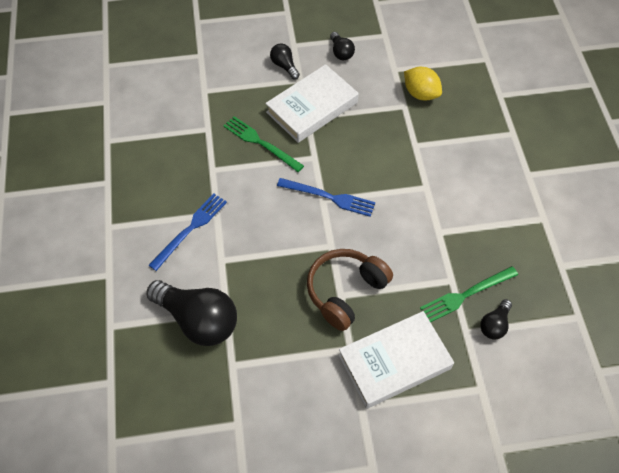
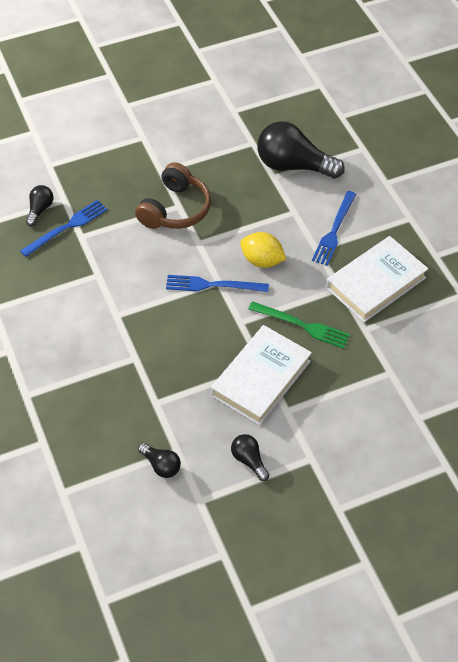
camera: 165 degrees right, 5 degrees down
black light bulb [270,44,300,79] -> black light bulb moved to [138,443,181,478]
white book [338,311,454,409] -> white book moved to [326,236,428,322]
yellow lemon [404,67,442,101] -> yellow lemon moved to [240,232,286,268]
green fork [420,266,518,322] -> blue fork [20,200,107,257]

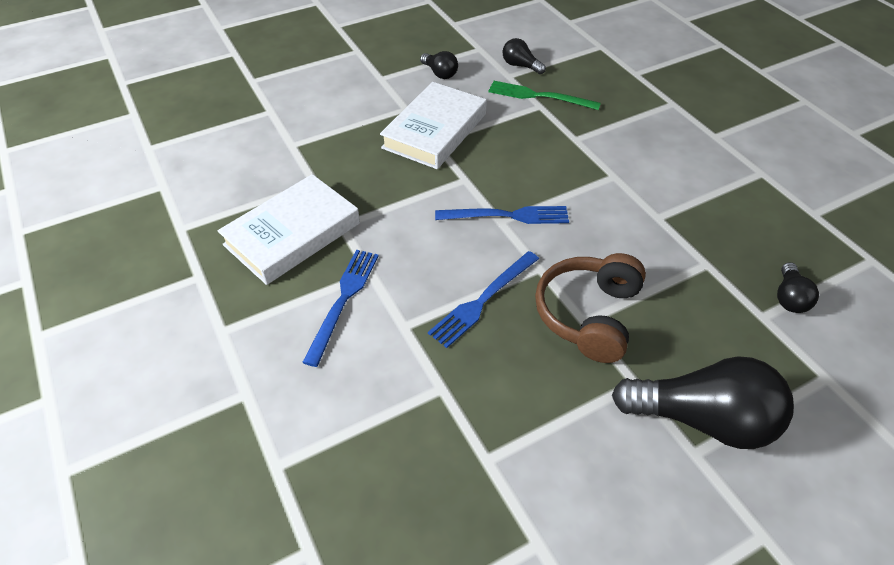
camera: 175 degrees right, 5 degrees down
blue fork [20,200,107,257] -> blue fork moved to [428,251,539,348]
yellow lemon [240,232,286,268] -> none
green fork [248,301,350,349] -> green fork moved to [488,81,601,110]
black light bulb [257,121,345,179] -> black light bulb moved to [612,356,794,449]

